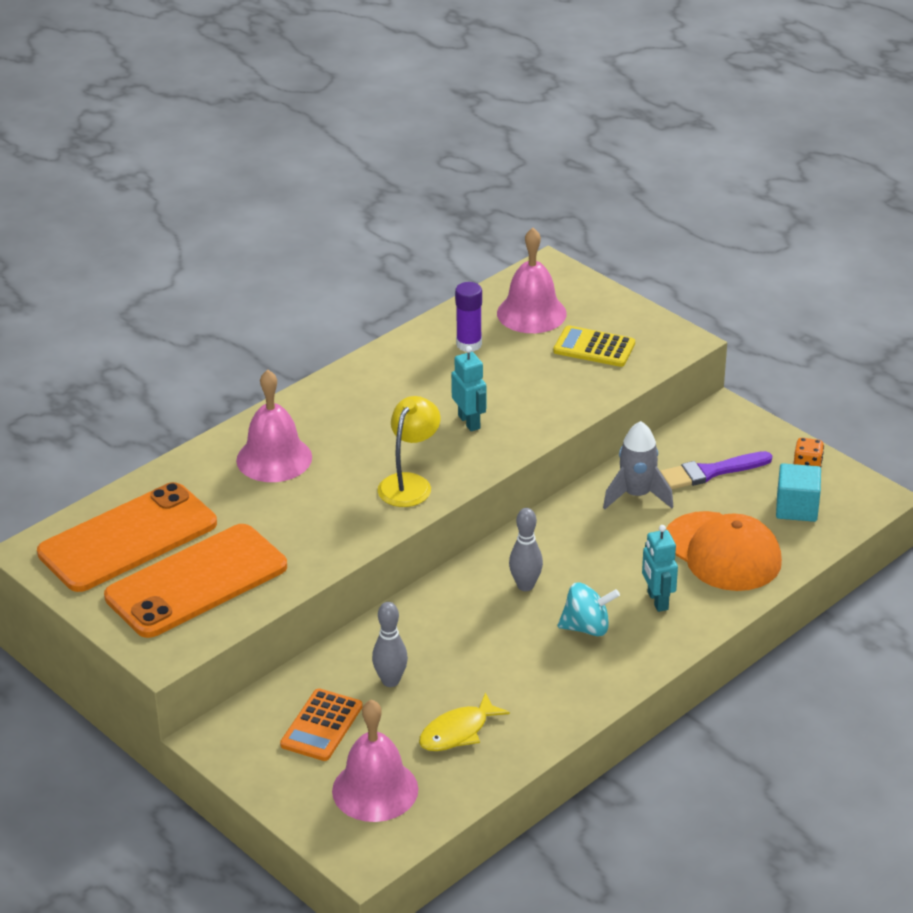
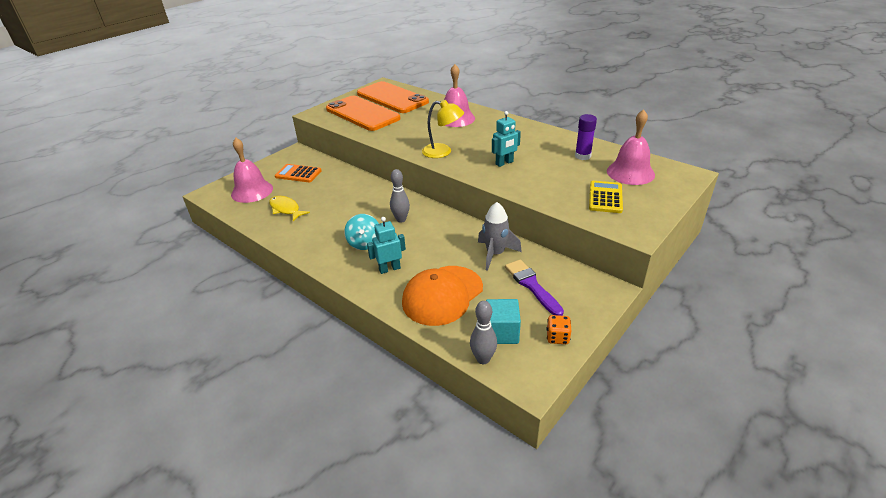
camera: 85 degrees right, 0 degrees up
grey bowling pin [372,602,408,687] -> grey bowling pin moved to [470,301,497,364]

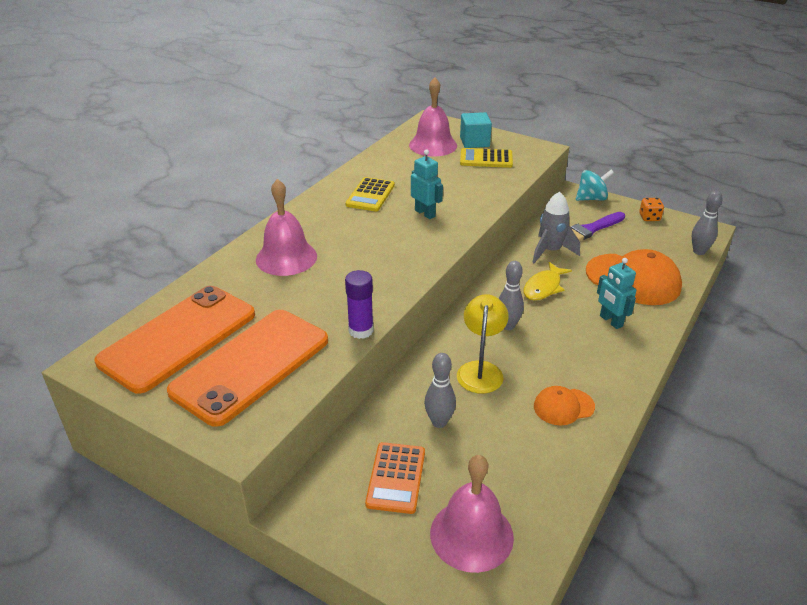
camera: 100 degrees left, 0 degrees up
yellow fish [269,196,310,221] -> yellow fish moved to [524,262,572,300]
turquoise spinning top [344,214,379,250] -> turquoise spinning top moved to [576,170,614,201]
yellow lamp [422,100,464,158] -> yellow lamp moved to [457,294,509,394]
turquoise cube [486,299,521,344] -> turquoise cube moved to [460,112,492,148]
purple glue stick [575,114,597,160] -> purple glue stick moved to [345,270,374,339]
none -> yellow calculator [346,177,395,211]
none -> grey bowling pin [424,353,456,428]
none -> orange cap [534,386,595,426]

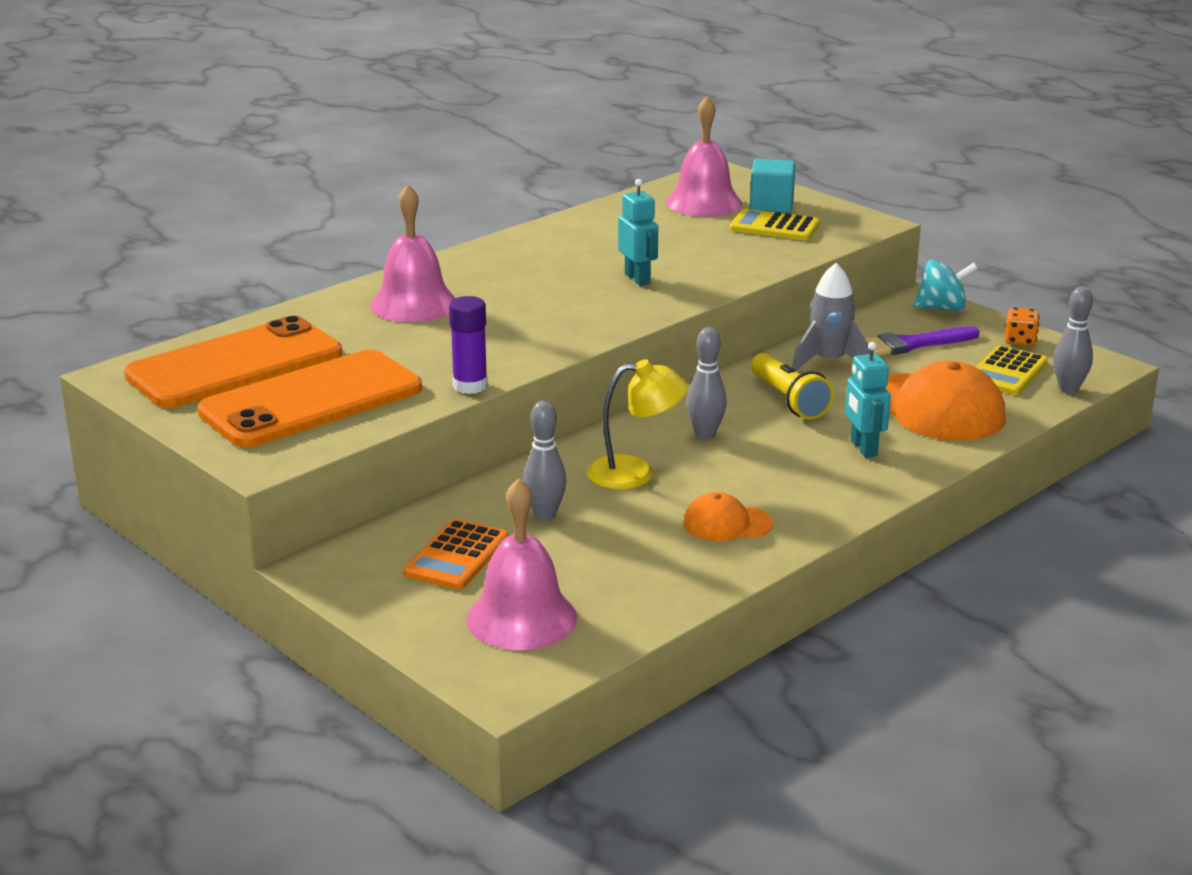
camera: 15 degrees right, 10 degrees down
yellow calculator [346,177,395,211] -> yellow calculator moved to [976,345,1048,395]
yellow lamp [457,294,509,394] -> yellow lamp turned 60 degrees clockwise [587,359,688,490]
yellow fish [524,262,572,300] -> yellow flashlight [751,353,834,420]

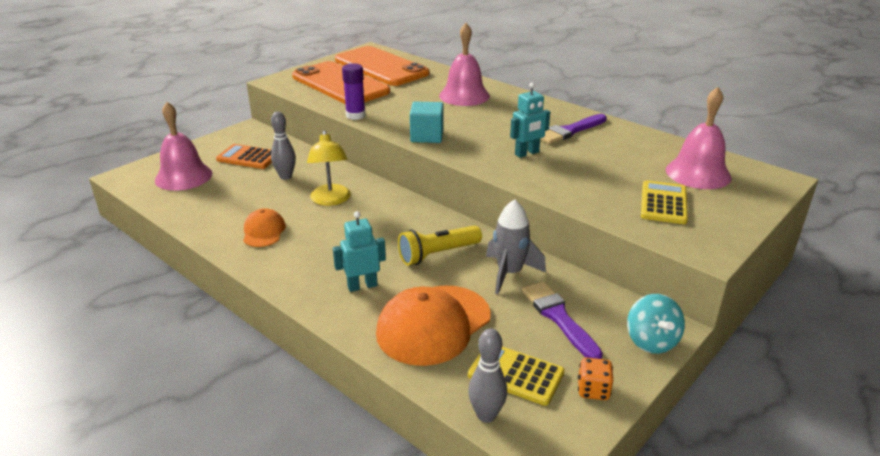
camera: 85 degrees right, 5 degrees up
grey bowling pin [686,327,727,439] -> none
turquoise cube [750,159,796,213] -> turquoise cube moved to [410,102,444,143]
none -> purple brush [540,114,607,144]

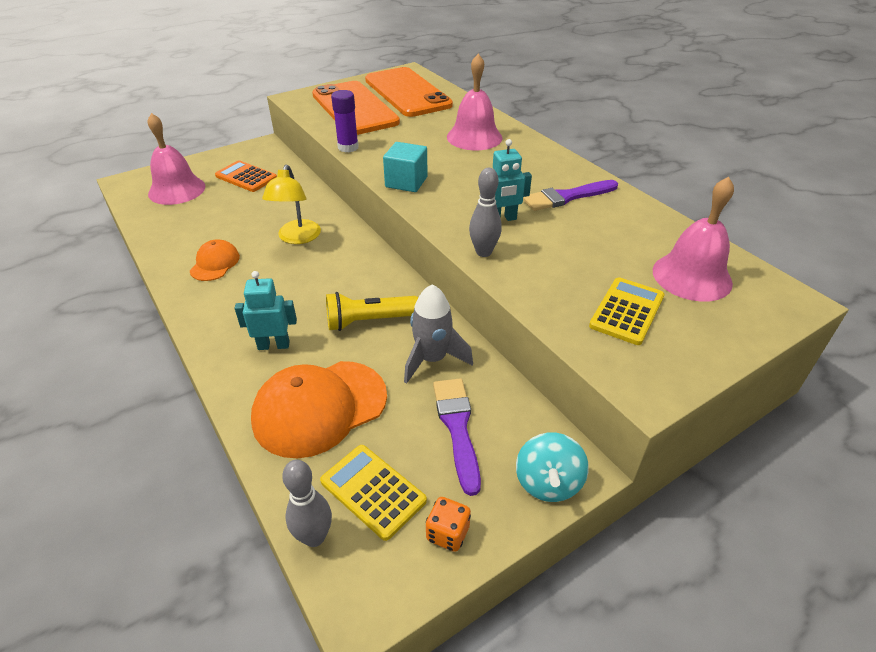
camera: 15 degrees right, 10 degrees up
grey bowling pin [271,112,296,180] -> grey bowling pin moved to [469,168,502,257]

